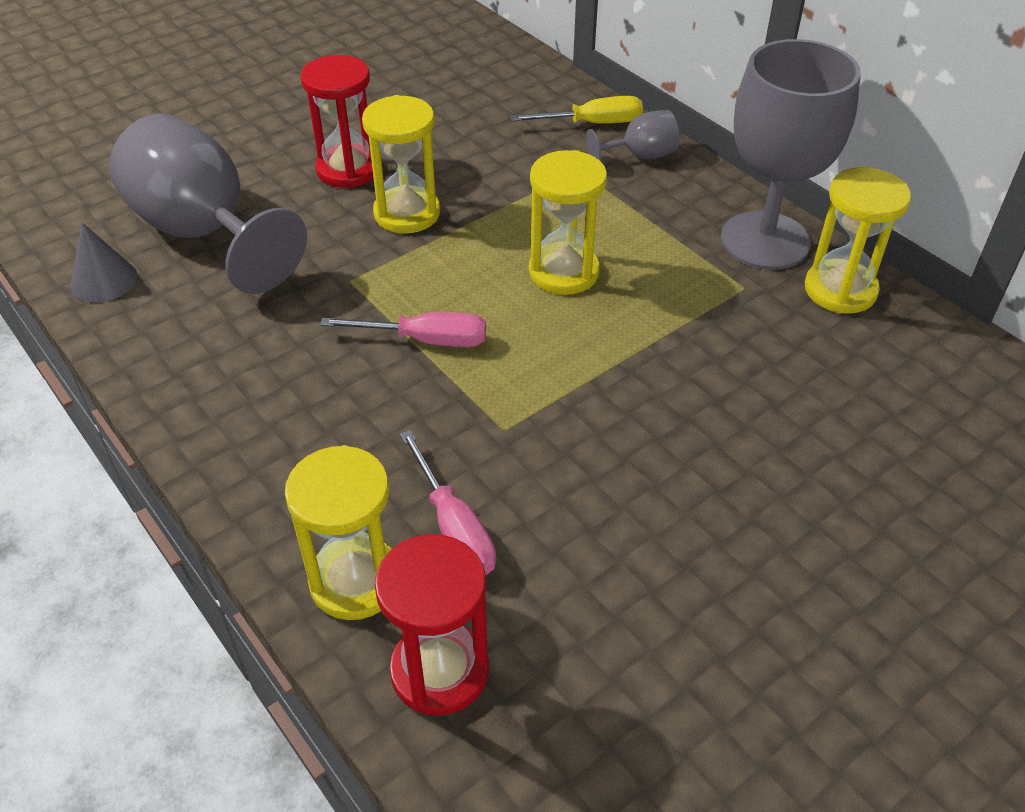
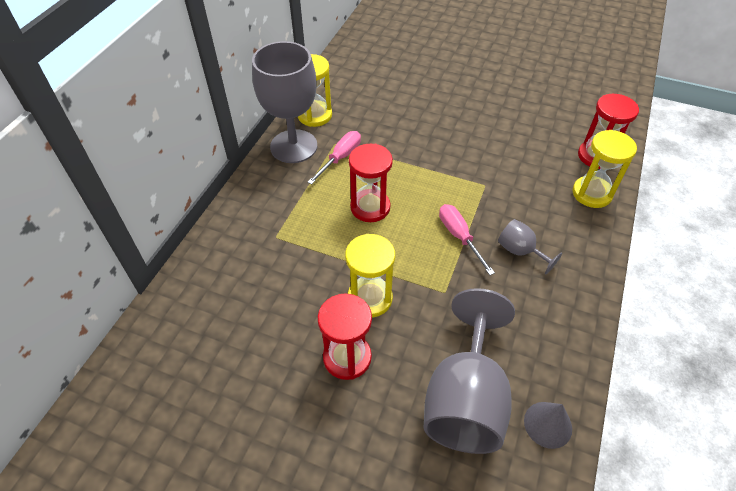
camera: 120 degrees left, 5 degrees up
pink screwdriver [400,430,496,575] -> pink screwdriver moved to [308,131,361,184]
yellow screwdriver [510,96,643,124] -> none
yellow hourglass [529,150,607,295] -> red hourglass [349,144,393,222]
grey goblet [586,110,679,161] -> grey goblet moved to [498,219,562,274]

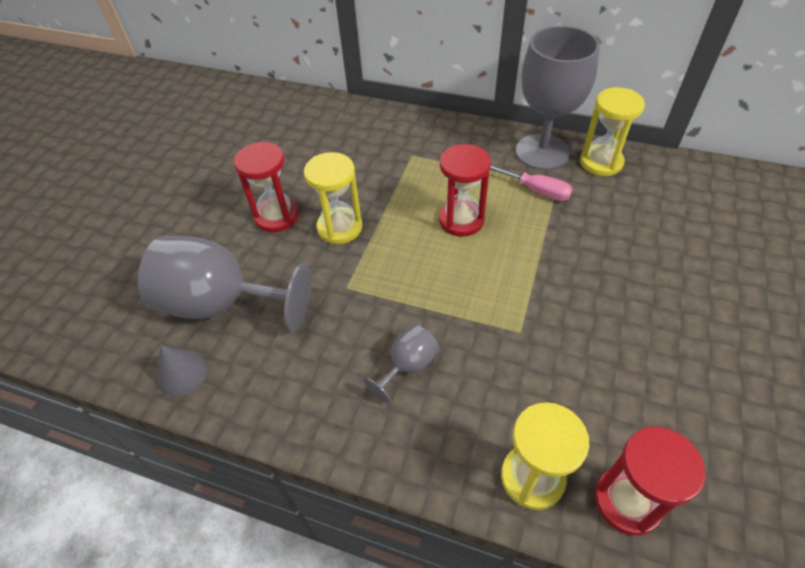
camera: 90 degrees right, 0 degrees up
pink screwdriver [439,204,495,275] -> none

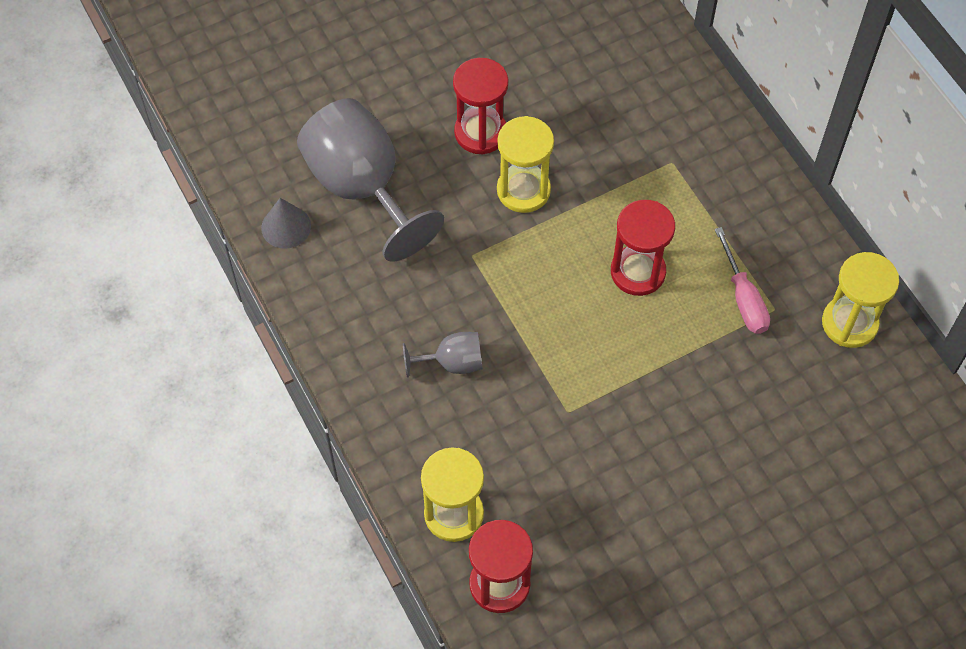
camera: 40 degrees right, 10 degrees up
grey goblet [516,26,600,170] -> none

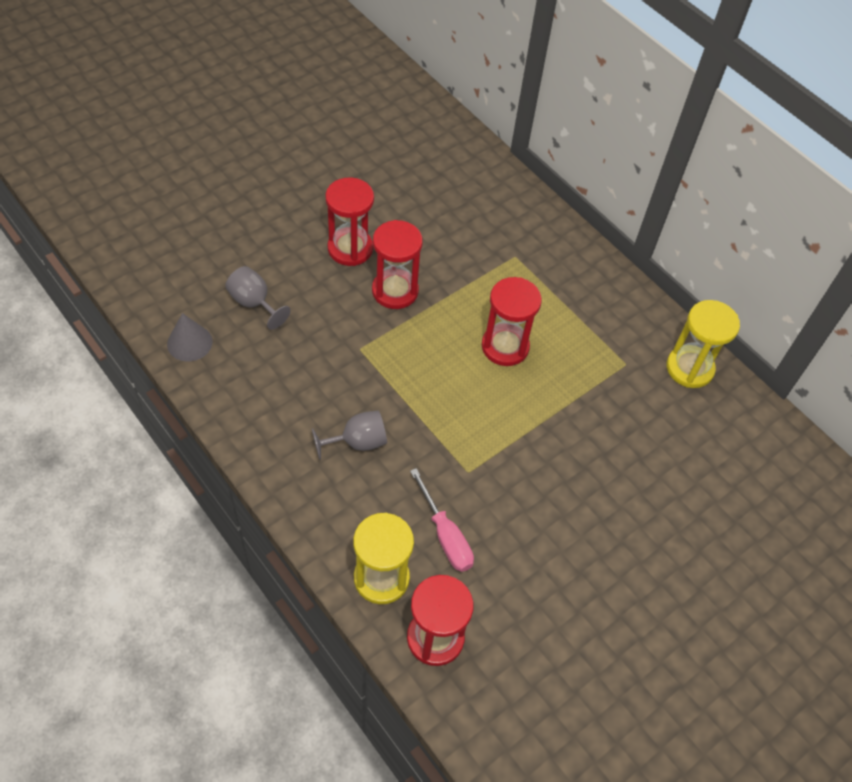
camera: 15 degrees left, 5 degrees down
grey goblet [297,98,444,262] -> grey goblet [226,266,291,330], size x0.47
yellow hourglass [497,116,554,213] -> red hourglass [372,220,423,309]
pink screwdriver [715,227,770,334] -> pink screwdriver moved to [410,468,474,572]

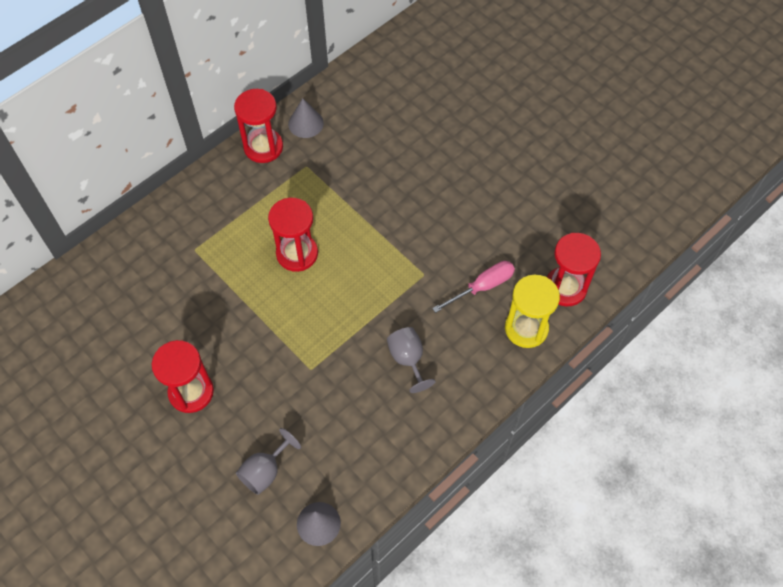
camera: 90 degrees left, 5 degrees up
red hourglass [372,220,423,309] -> red hourglass moved to [234,89,283,163]
yellow hourglass [667,300,740,388] -> grey cone [288,98,324,138]

